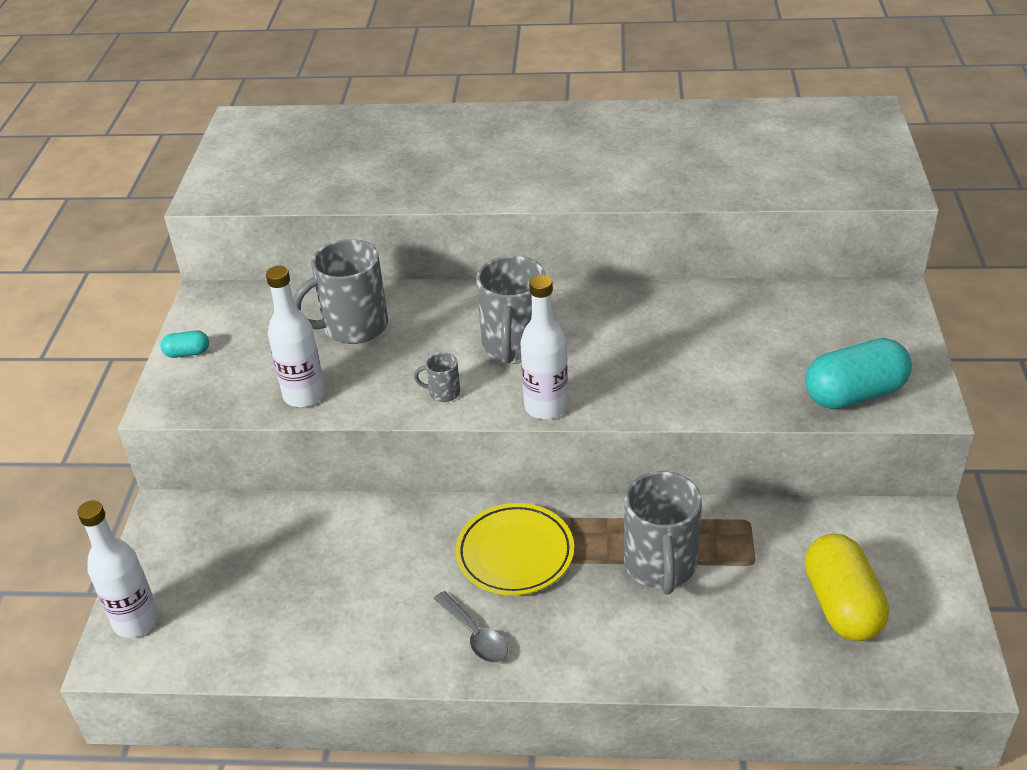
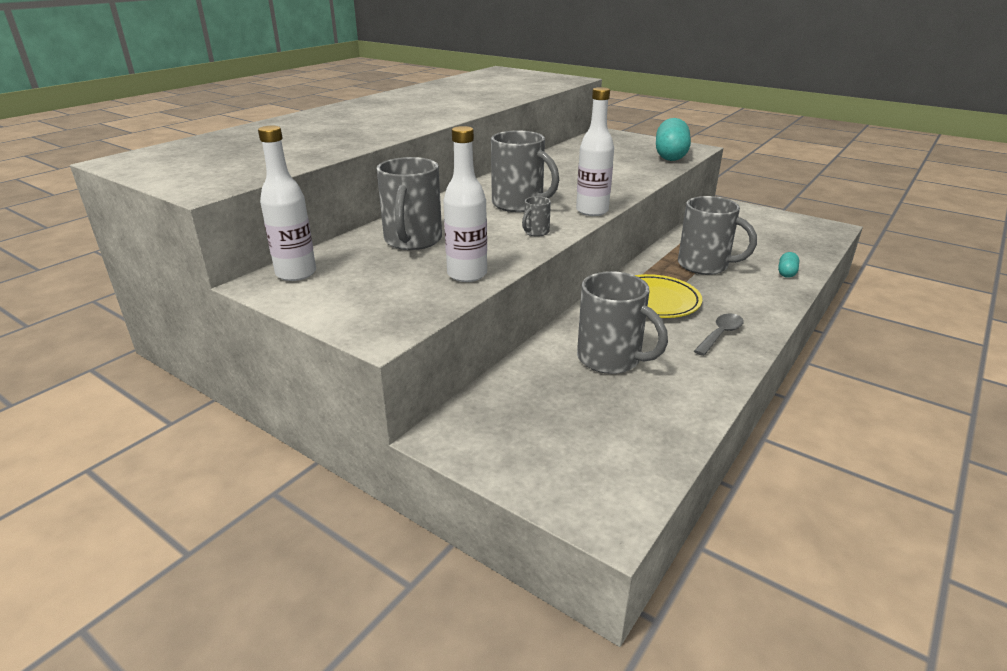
camera: 60 degrees left, 10 degrees down
white bottle [77,500,159,638] -> white bottle moved to [258,126,316,281]
turquoise capsule [160,330,209,358] -> turquoise capsule moved to [778,252,799,278]
grey spoon [434,591,508,663] -> grey spoon turned 45 degrees counterclockwise [694,314,744,356]
yellow capsule [805,534,889,641] -> none
none -> grey mug [577,271,668,374]

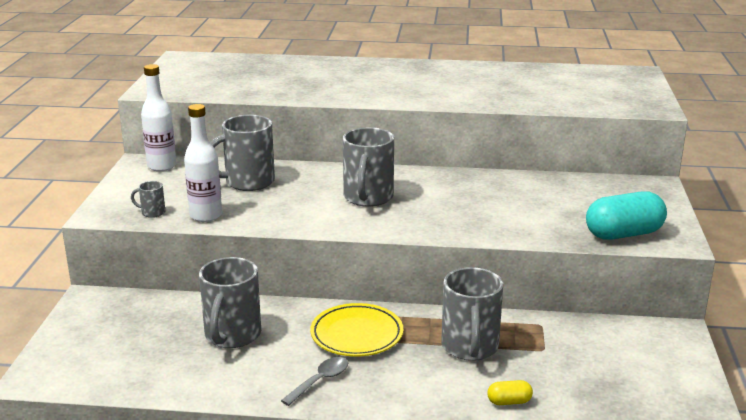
camera: 60 degrees right, 5 degrees down
grey mug [522,196,551,237] -> grey mug moved to [131,181,165,218]
white bottle [576,87,614,216] -> none
grey spoon [694,314,744,356] -> grey spoon turned 60 degrees counterclockwise [281,357,348,406]
turquoise capsule [778,252,799,278] -> yellow capsule [487,380,533,405]

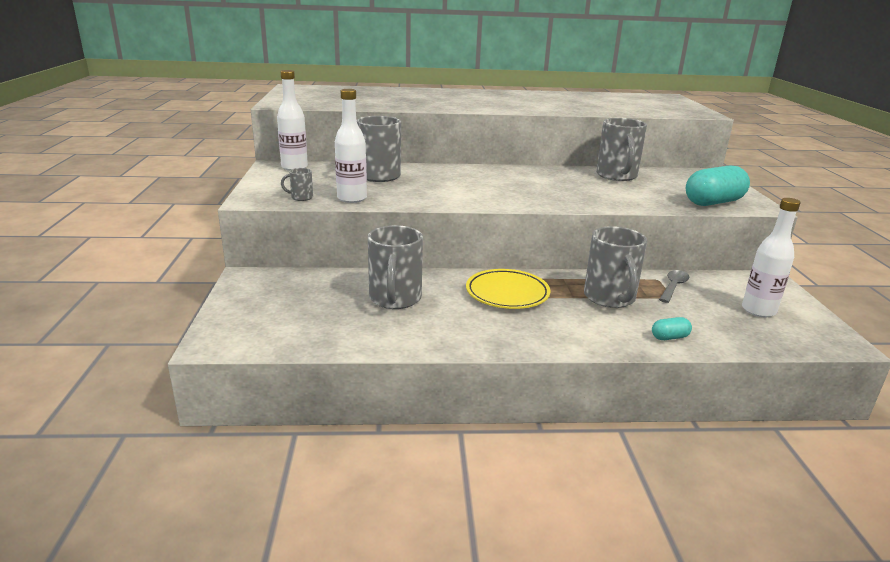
camera: 10 degrees left, 0 degrees up
grey spoon [281,357,348,406] -> grey spoon moved to [659,270,689,303]
grey mug [343,127,394,207] -> grey mug moved to [596,118,647,181]
yellow capsule [487,380,533,405] -> turquoise capsule [652,317,692,340]
none -> white bottle [742,198,800,317]

